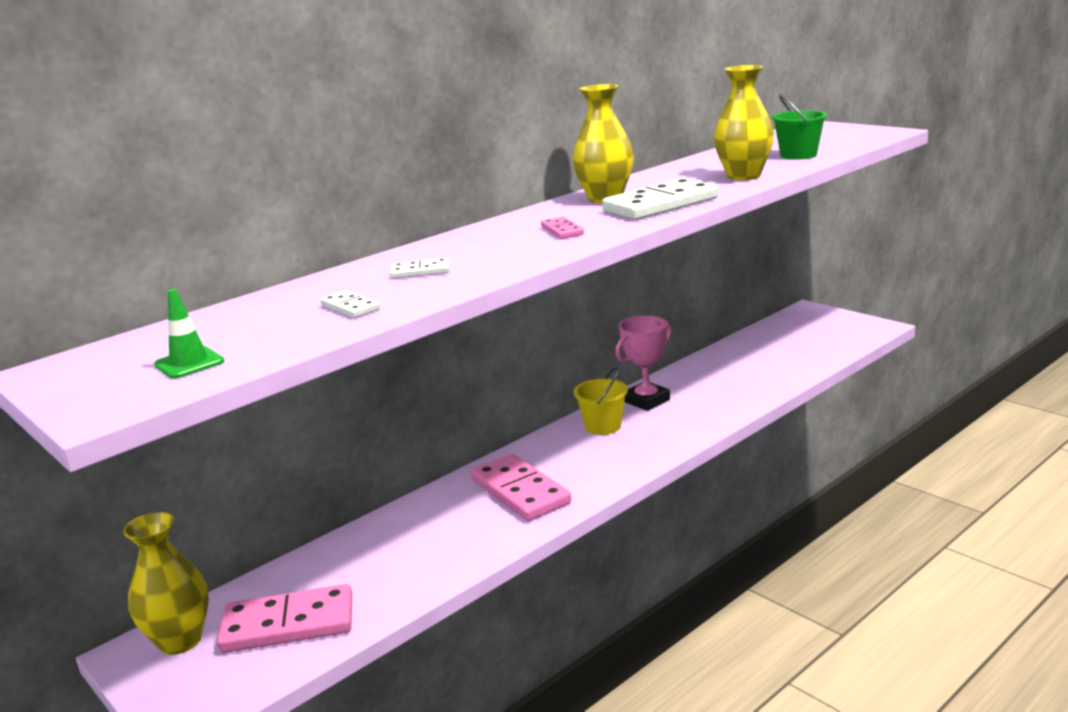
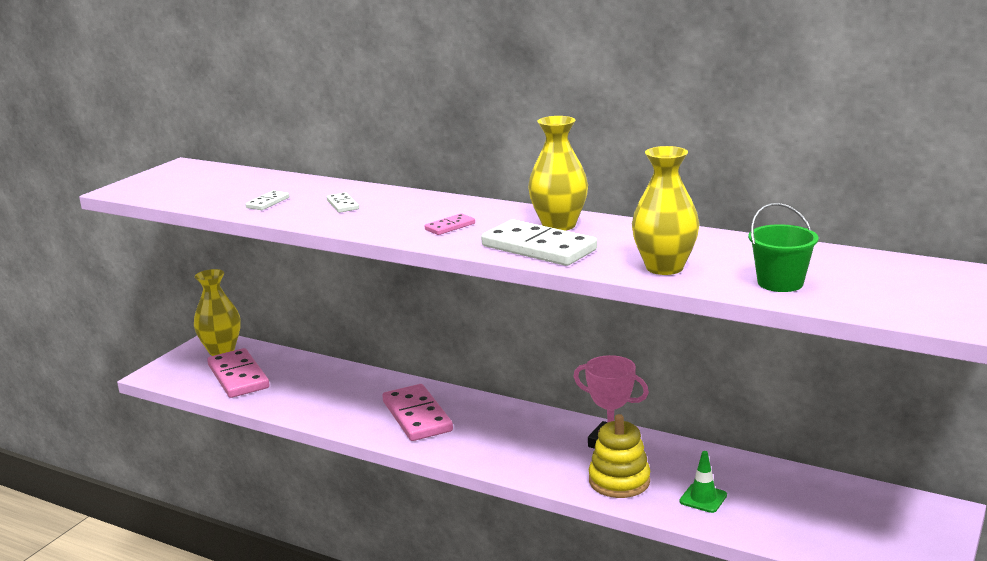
camera: 70 degrees right, 0 degrees up
green traffic cone [154,289,224,379] -> green traffic cone moved to [679,451,727,513]
pink domino [471,454,571,521] -> pink domino turned 60 degrees counterclockwise [382,384,453,441]
yellow bucket [573,367,628,435] -> none
none -> yellow stacking toy [589,414,651,498]

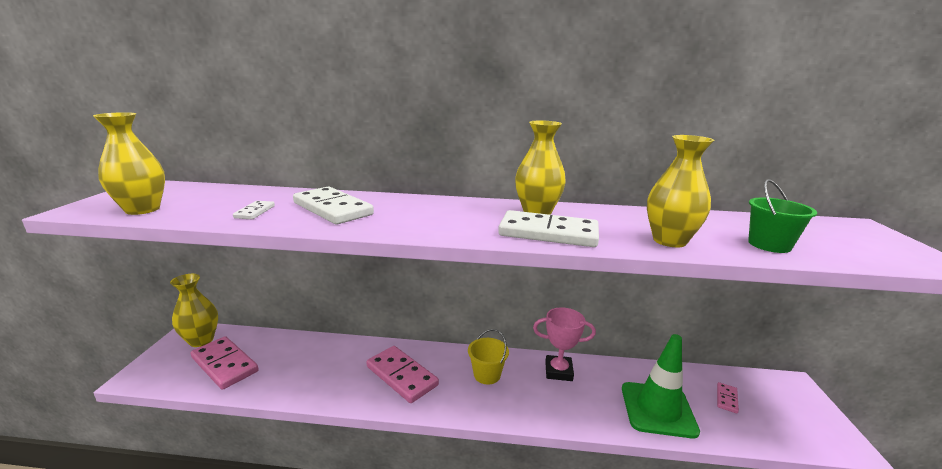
camera: 25 degrees left, 0 degrees up
white domino [327,192,359,213] -> white domino [293,187,374,224], size x2.14
pink domino [425,213,475,235] -> pink domino moved to [717,382,739,413]
yellow stacking toy [589,414,651,498] -> none
green traffic cone [679,451,727,513] -> green traffic cone [622,334,700,439], size x2.16
none -> yellow vase [93,112,165,215]
none -> yellow bucket [468,329,509,384]

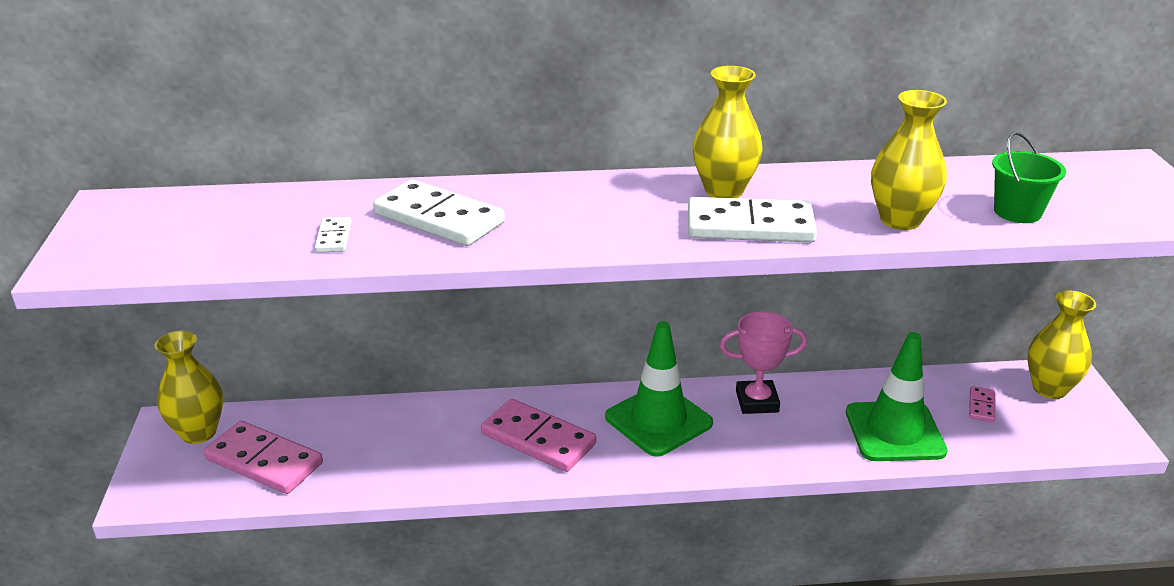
camera: 10 degrees left, 10 degrees up
yellow vase [93,112,165,215] -> yellow vase moved to [1027,290,1096,399]
yellow bucket [468,329,509,384] -> green traffic cone [605,321,713,457]

